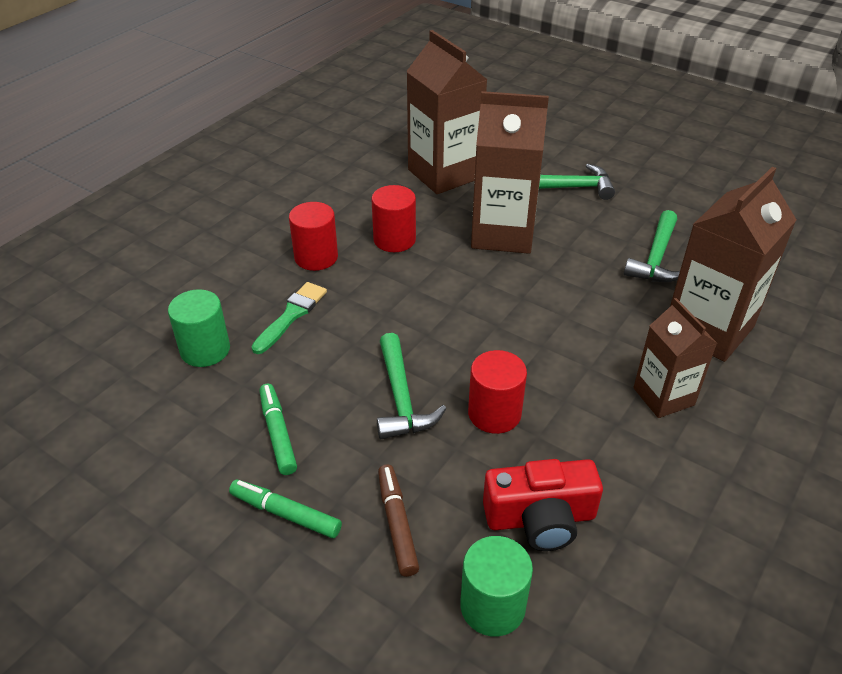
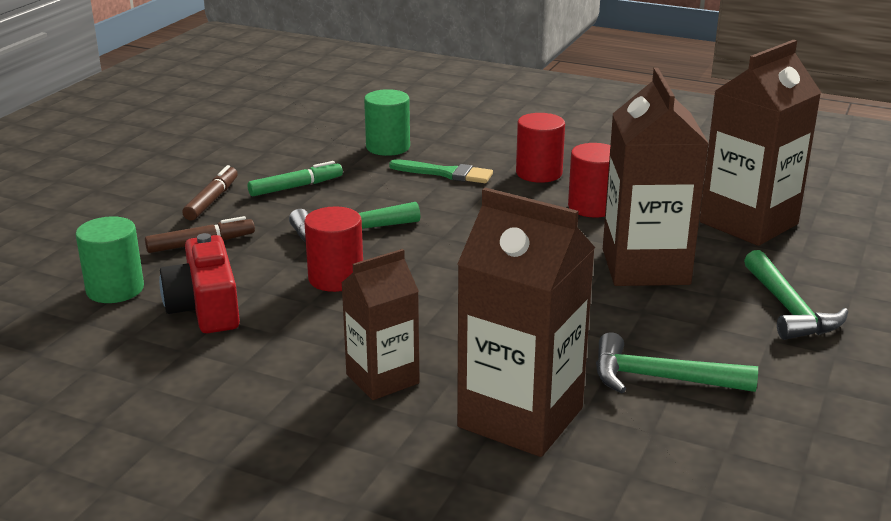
camera: 80 degrees right, 15 degrees down
green marker [229,480,342,538] -> brown marker [182,165,238,221]

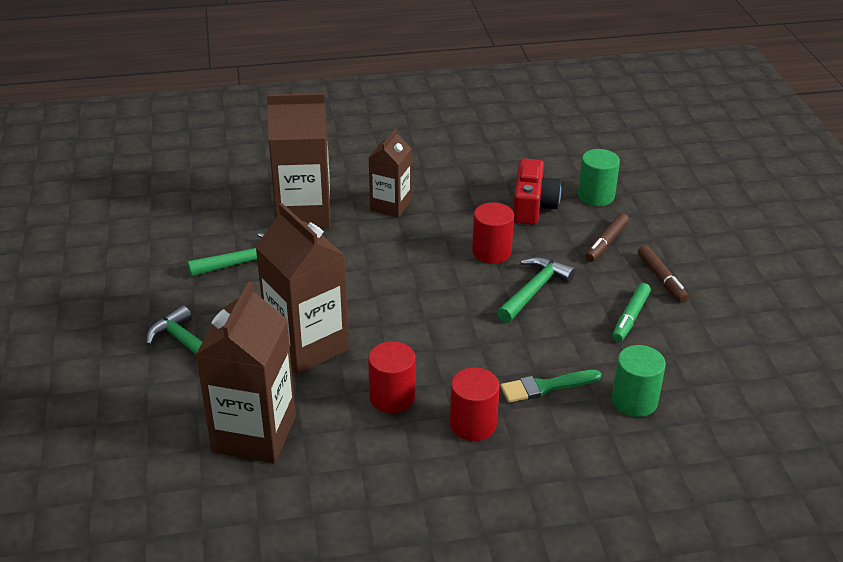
camera: 145 degrees right, 10 degrees up
red camera [159,233,240,333] -> red camera turned 60 degrees clockwise [513,158,561,225]

